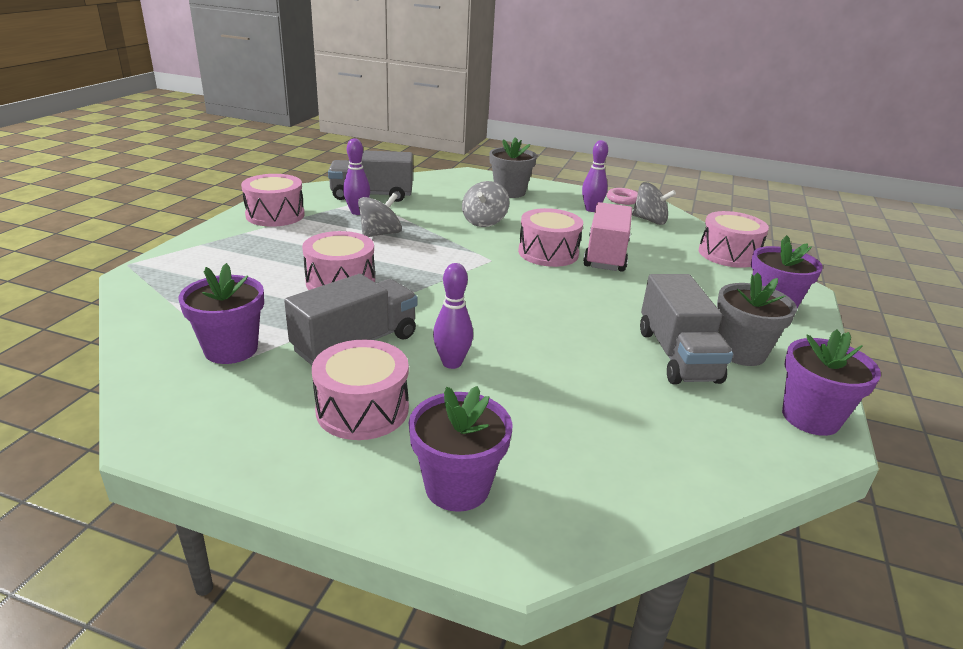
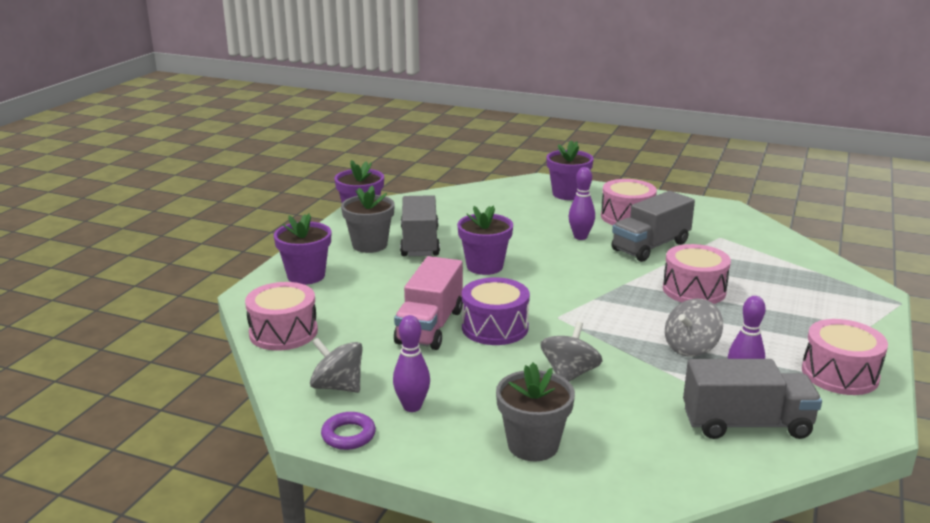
camera: 175 degrees left, 5 degrees down
purple flower pot [179,263,264,364] -> purple flower pot moved to [457,205,513,275]
pink drum [518,208,583,267] -> purple drum [462,277,530,345]
pink ring [607,188,638,205] -> purple ring [321,412,376,450]

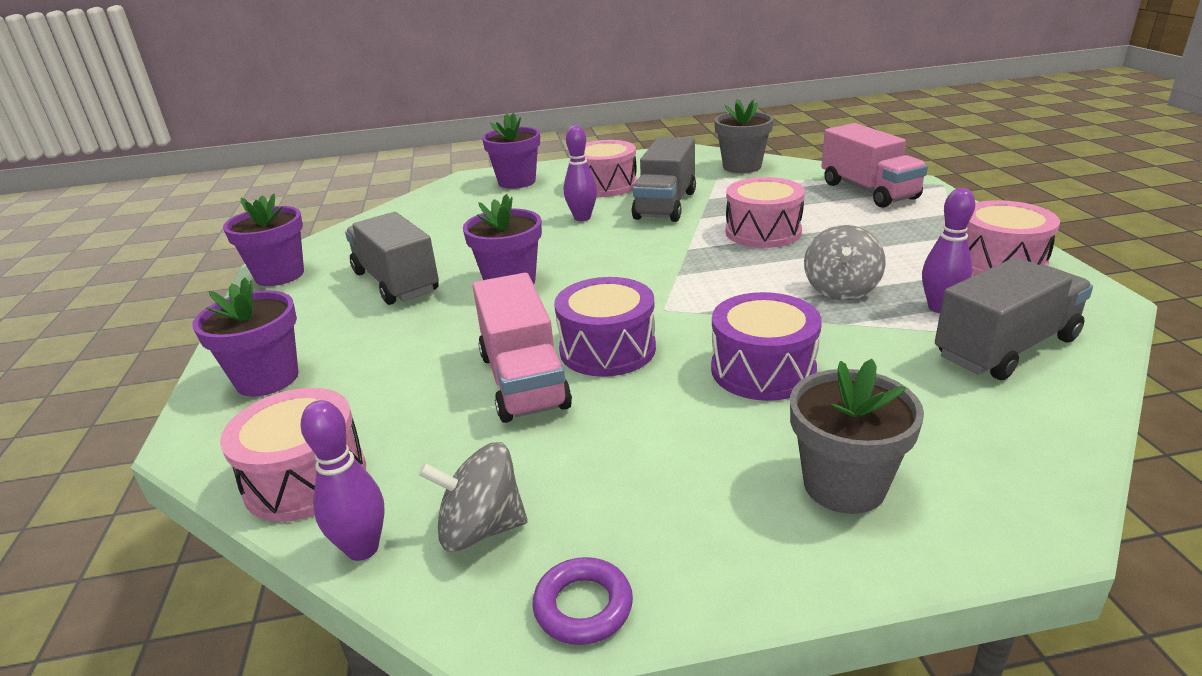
camera: 30 degrees left, 5 degrees up
grey flower pot [341,186,395,253] -> grey flower pot moved to [714,99,774,173]
purple bowling pin [393,315,430,412] -> purple bowling pin moved to [301,400,385,561]
grey spinning top [540,322,603,382] -> purple drum [711,292,822,401]
none -> pink truck [821,123,928,208]

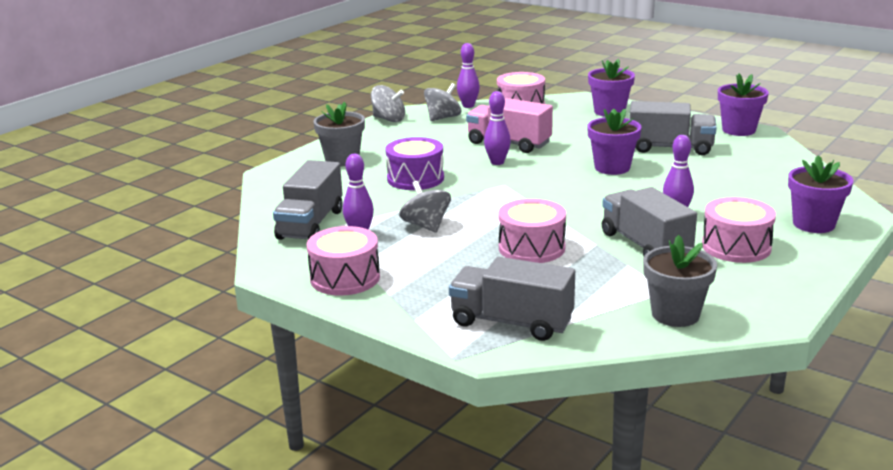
camera: 135 degrees right, 5 degrees down
purple ring [532,557,633,645] -> grey spinning top [371,85,405,122]
purple drum [554,277,656,377] -> purple bowling pin [484,91,511,165]
pink truck [821,123,928,208] -> grey truck [449,257,575,341]

